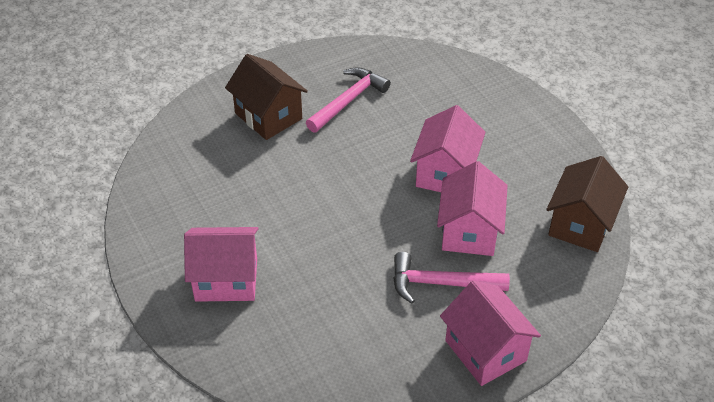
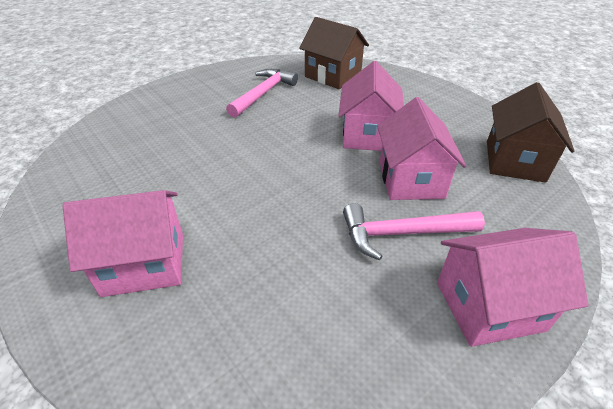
camera: 10 degrees left, 5 degrees down
brown house [225,54,308,140] -> brown house moved to [299,17,369,89]
pink house [440,281,541,386] -> pink house turned 60 degrees counterclockwise [437,228,589,347]

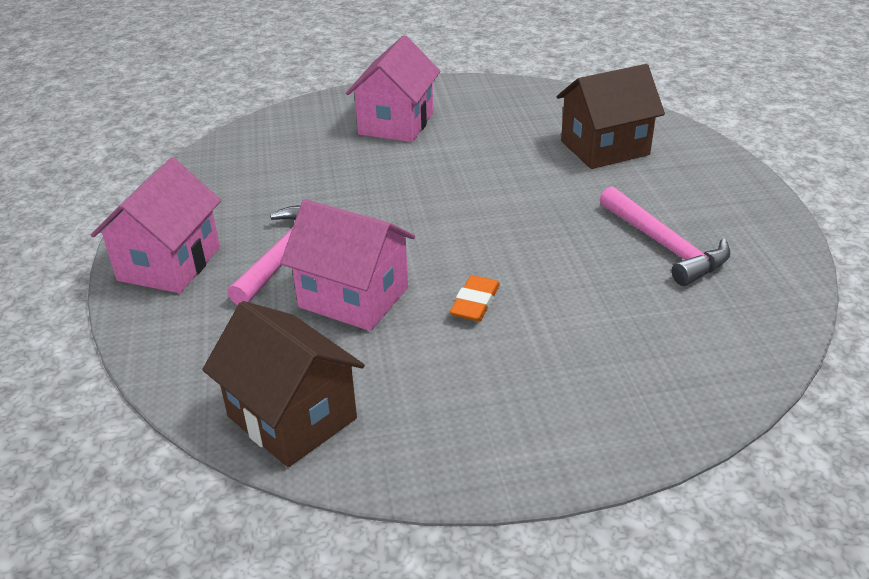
camera: 120 degrees right, 5 degrees down
brown house [299,17,369,89] -> brown house moved to [557,64,665,169]
pink house [338,61,404,151] -> orange eraser [450,275,500,322]

